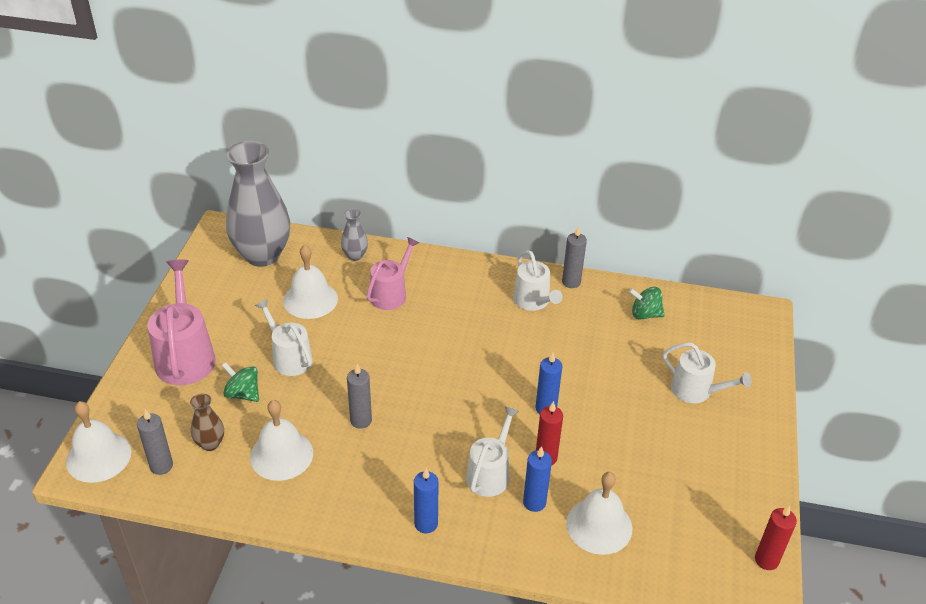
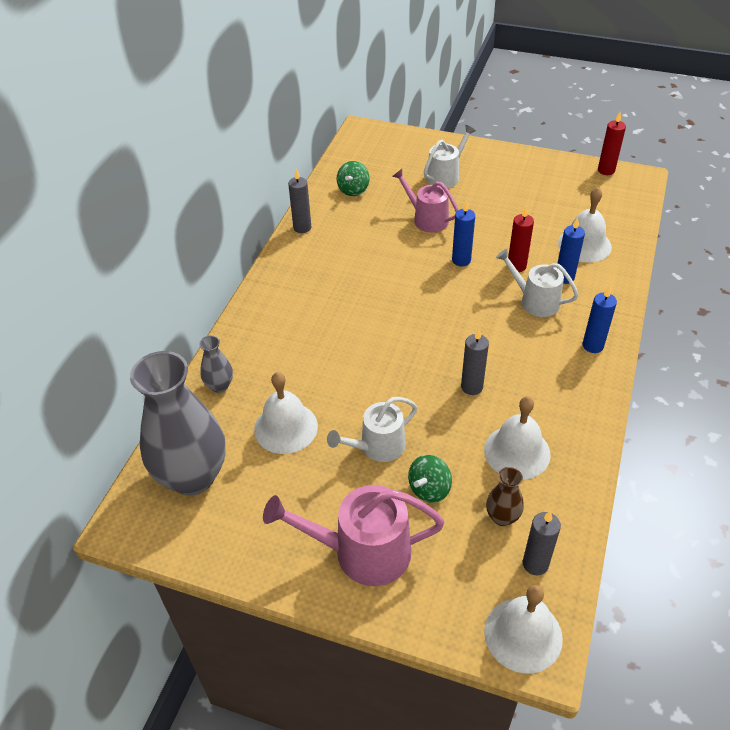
camera: 80 degrees left, 5 degrees up
pink watering can [367,237,419,310] -> pink watering can moved to [392,169,458,233]
white watering can [513,250,562,311] -> none

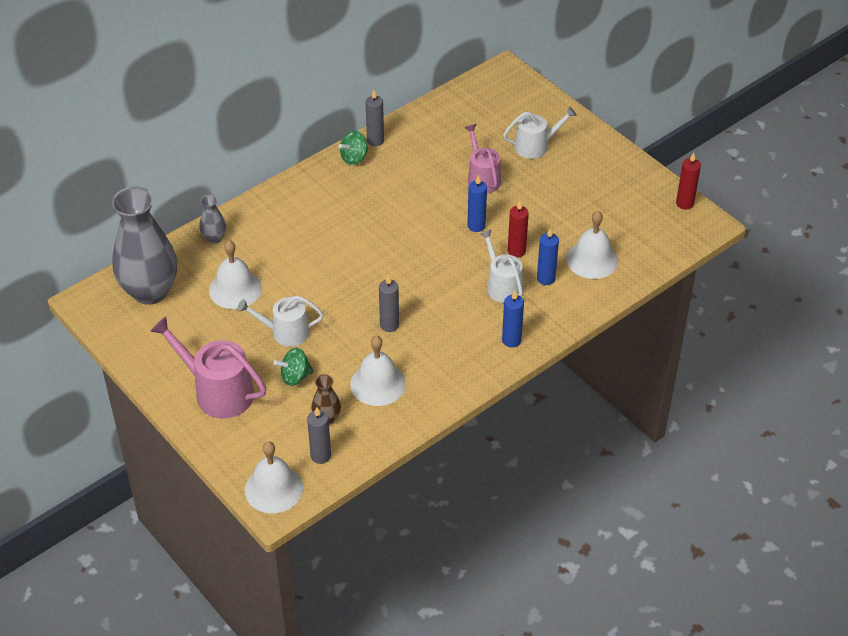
camera: 30 degrees right, 0 degrees up
green spinning top [337,161,370,196] -> green spinning top moved to [339,131,368,165]

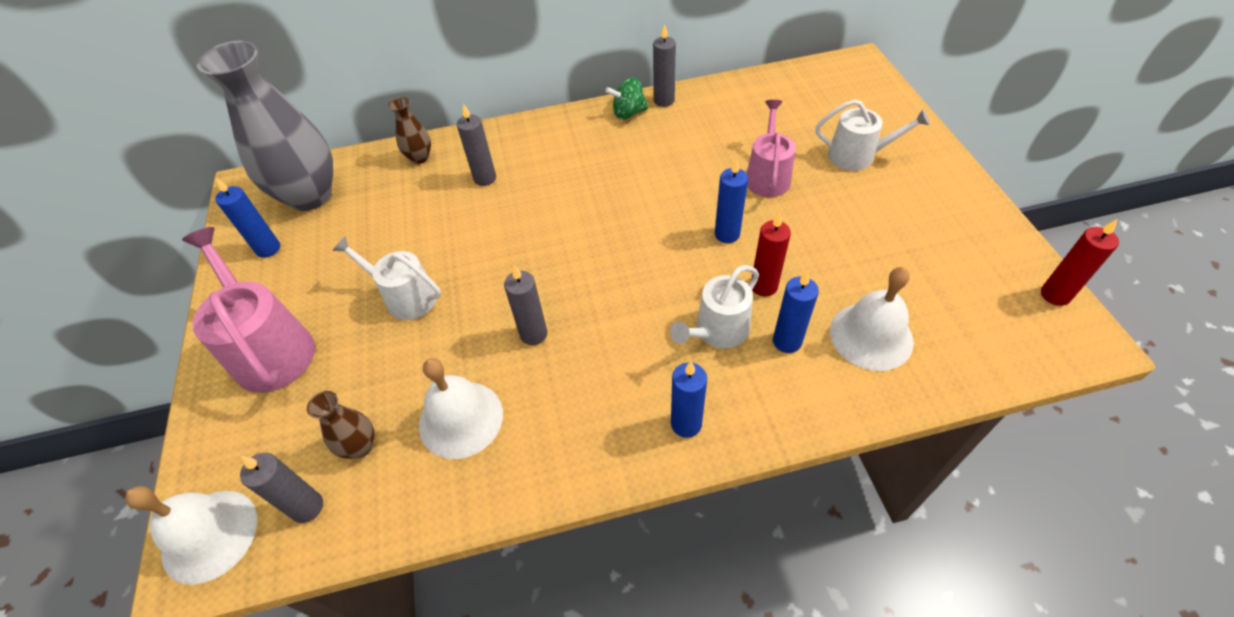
camera: 30 degrees right, 5 degrees up
grey vase [199,195,226,244] -> brown vase [388,97,431,164]
white bell [209,240,262,309] -> none
green spinning top [274,348,314,386] -> none
white watering can [480,229,523,303] -> white watering can turned 135 degrees counterclockwise [670,265,759,348]
none -> blue candle [216,178,280,258]
none -> grey candle [457,104,496,186]

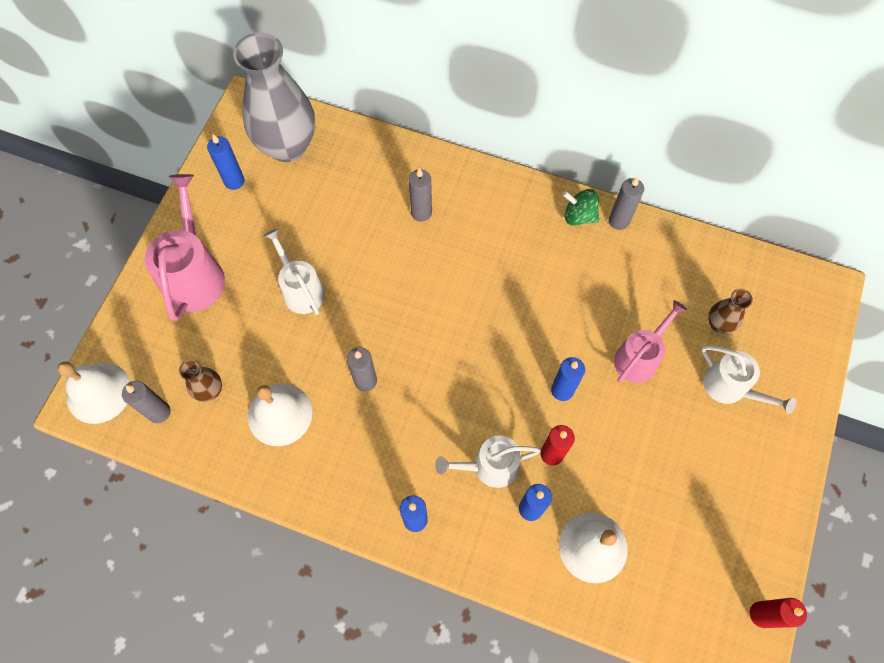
camera: 30 degrees right, 15 degrees up
brown vase [388,97,431,164] -> brown vase moved to [708,289,753,333]

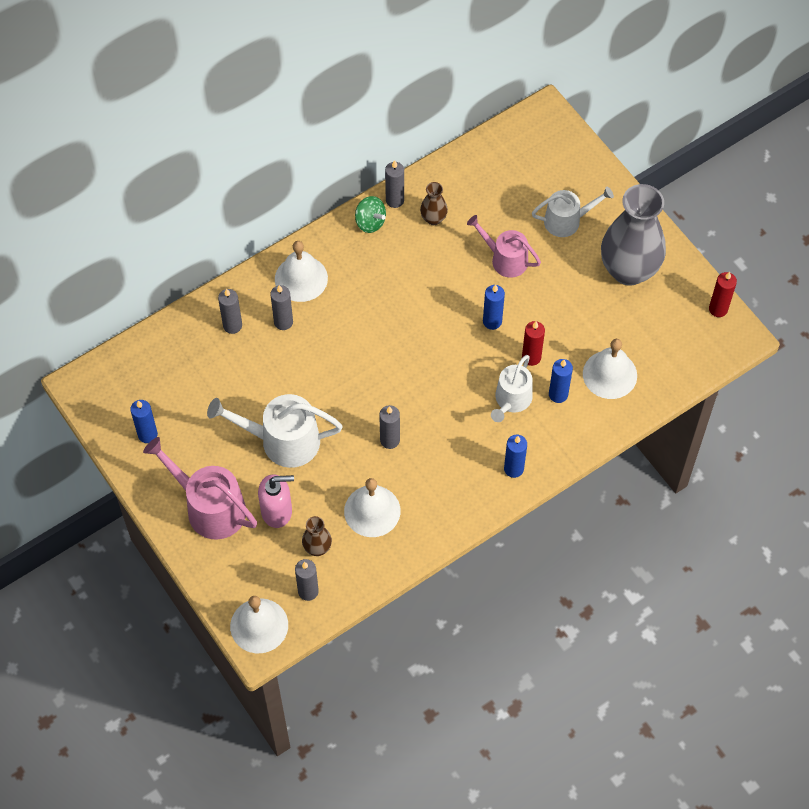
camera: 55 degrees left, 5 degrees down
grey vase [233,33,315,162] -> grey vase moved to [601,184,666,286]
white watering can [264,228,325,315] -> white watering can [207,394,343,468], size x1.52
green spinning top [563,189,599,226] -> green spinning top turned 105 degrees counterclockwise [355,196,386,233]
pink watering can [614,300,687,383] -> pink watering can turned 45 degrees counterclockwise [467,215,541,278]
brown vase [708,289,753,333] -> brown vase moved to [420,182,448,225]
none -> grey candle [218,289,242,334]
none -> pink soap dispenser [258,474,294,528]
none -> white bell [275,241,328,302]

